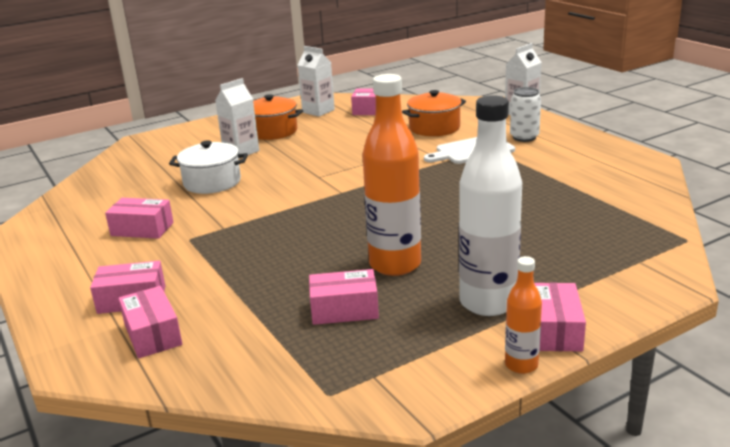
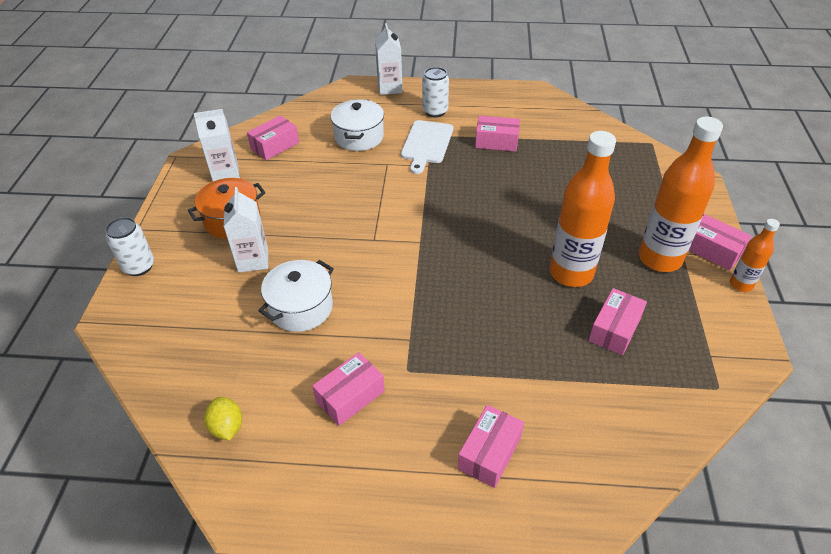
camera: 55 degrees left, 20 degrees up
pink box [118,286,182,358] -> pink box moved to [475,116,520,151]
orange pot [402,90,466,136] -> white pot [330,99,384,151]
white bottle [459,95,522,316] -> orange bottle [639,117,723,272]
none -> white can [105,217,154,276]
none -> yellow lemon [204,397,242,440]

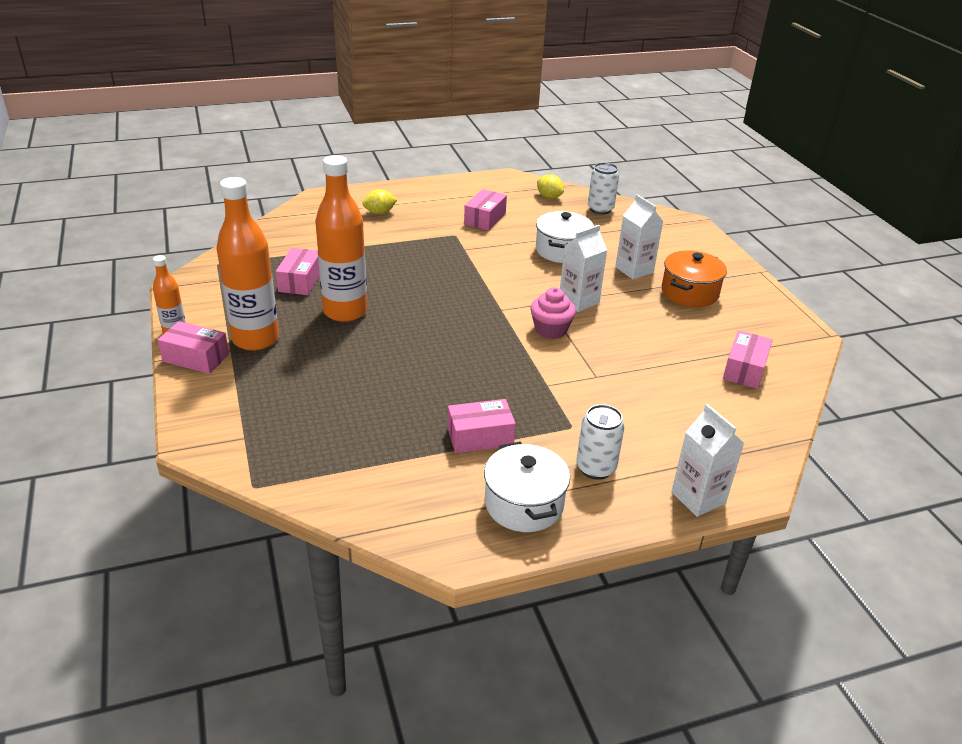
camera: 155 degrees right, 10 degrees down
white can [105,217,154,276] -> white can moved to [588,163,619,214]
white carton [194,109,240,181] -> white carton moved to [560,225,607,312]
white pot [330,99,384,151] -> white pot moved to [484,442,570,532]
white cutting board [401,120,453,174] -> none
pink box [458,405,524,488] -> yellow lemon [362,189,397,214]
none -> pink cupcake [531,287,576,339]

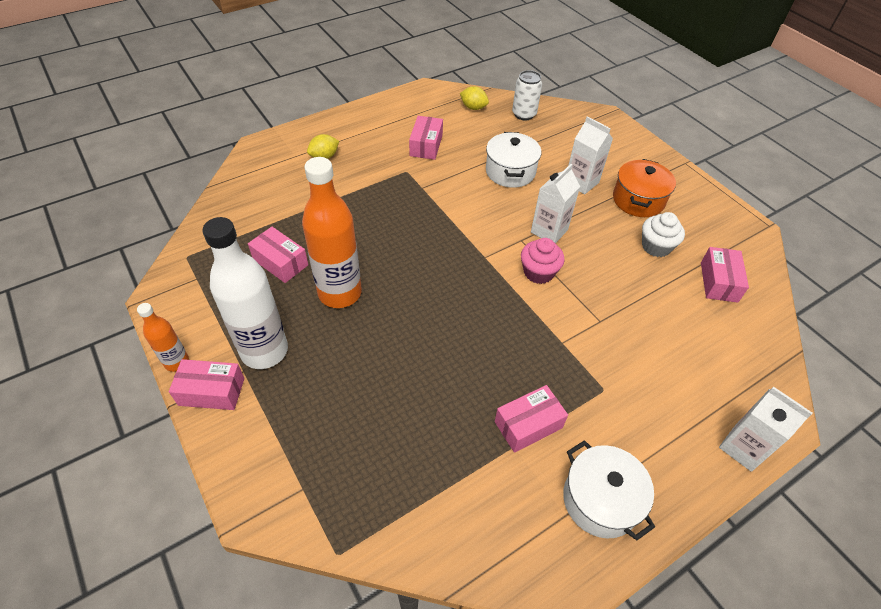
camera: 15 degrees left, 15 degrees up
orange bottle [217,177,279,351] -> white bottle [202,217,288,369]
pink box [276,248,320,295] -> pink box turned 45 degrees counterclockwise [248,227,308,283]
white can [576,404,624,480] -> none
none -> white cupcake [642,212,685,257]

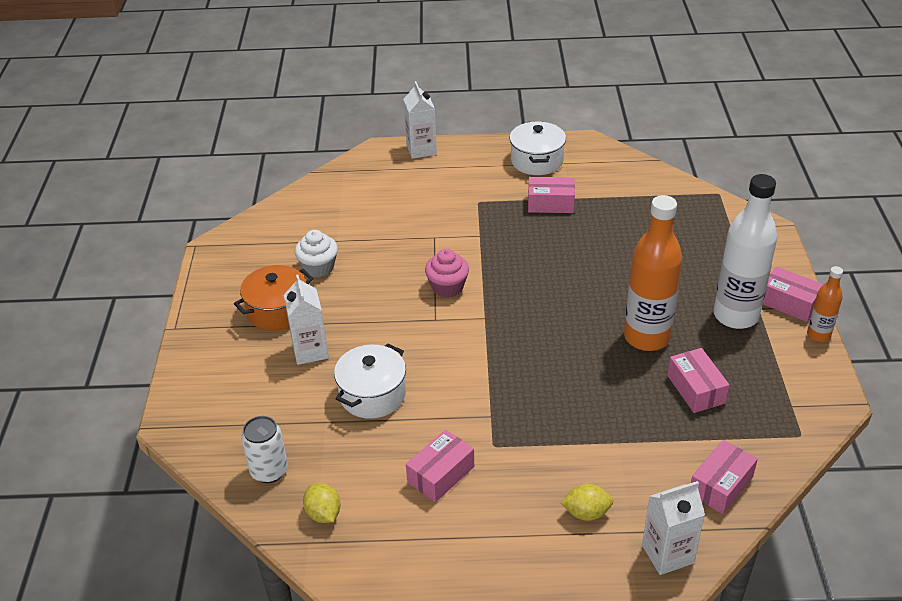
camera: 145 degrees left, 10 degrees down
white carton [531,164,580,243] -> white carton moved to [642,481,705,575]
pink box [701,247,749,303] -> pink box moved to [691,440,758,514]

